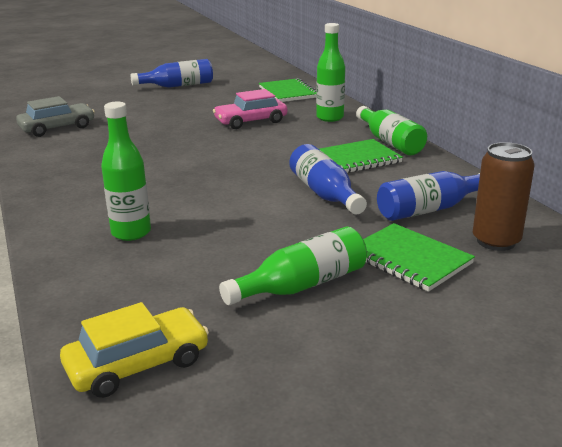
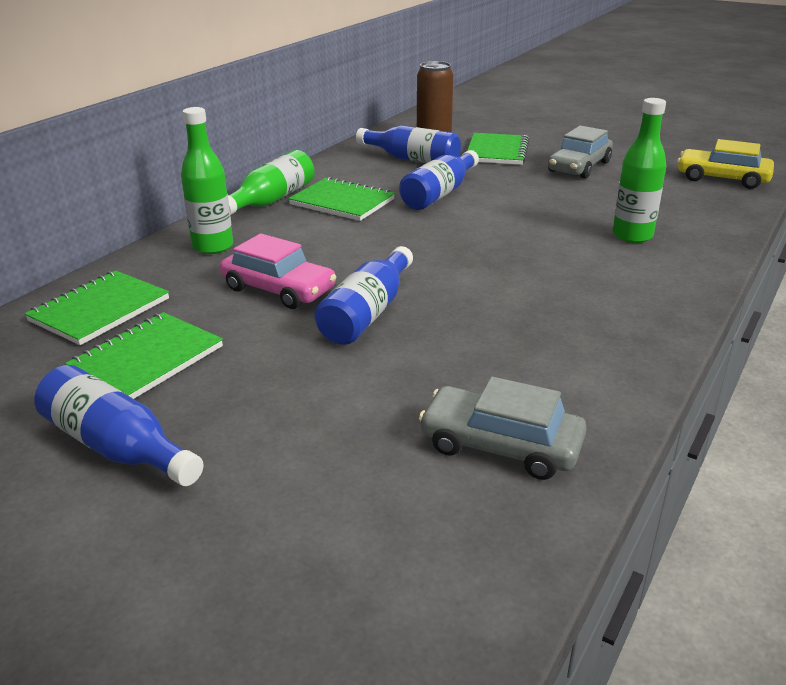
camera: 125 degrees left, 5 degrees up
green bottle [219,227,367,305] -> grey car [548,126,613,179]
none -> green notebook [65,312,223,399]
none -> blue bottle [314,246,413,345]

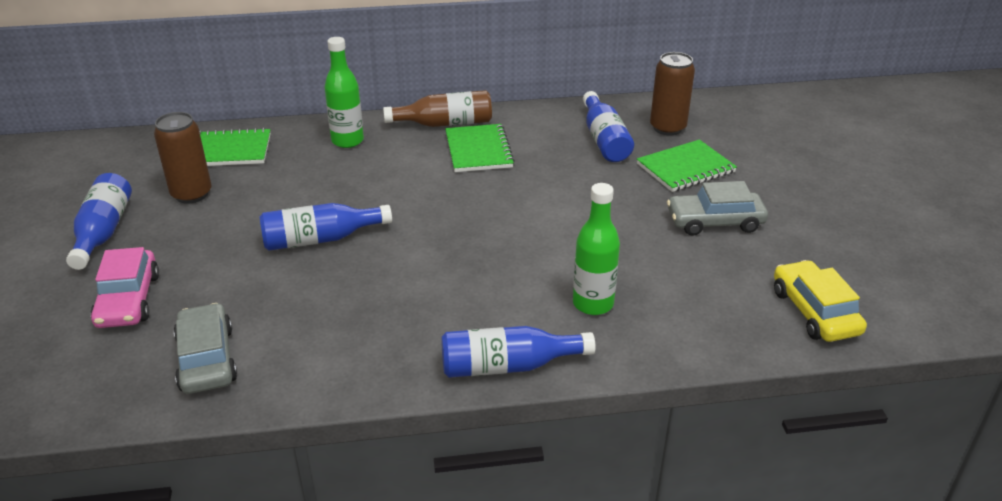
camera: 50 degrees right, 5 degrees up
green notebook [65,312,223,399] -> brown can [154,112,212,204]
pink car [220,233,336,309] -> pink car moved to [91,247,159,328]
green bottle [228,150,314,215] -> brown bottle [383,90,492,127]
blue bottle [399,150,479,210] -> blue bottle moved to [441,326,596,378]

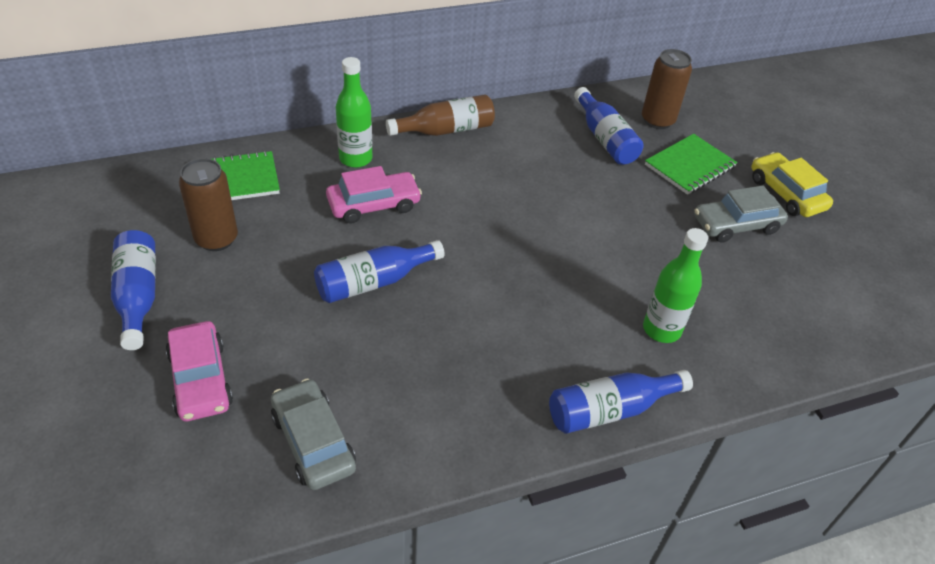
camera: 15 degrees left, 10 degrees up
green notebook [445,124,515,172] -> none
yellow car [774,260,867,342] -> yellow car moved to [751,152,833,217]
none -> pink car [326,166,422,223]

